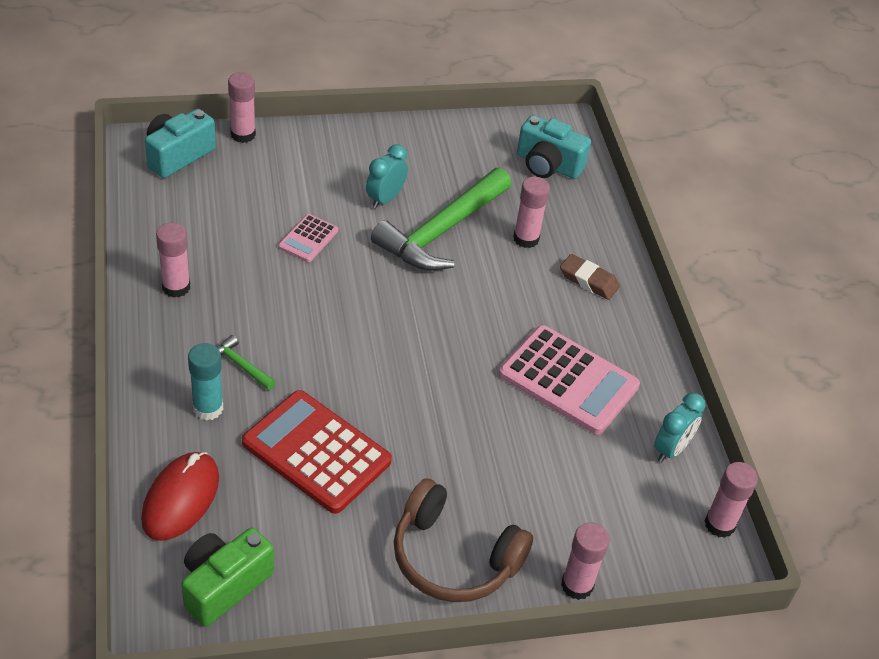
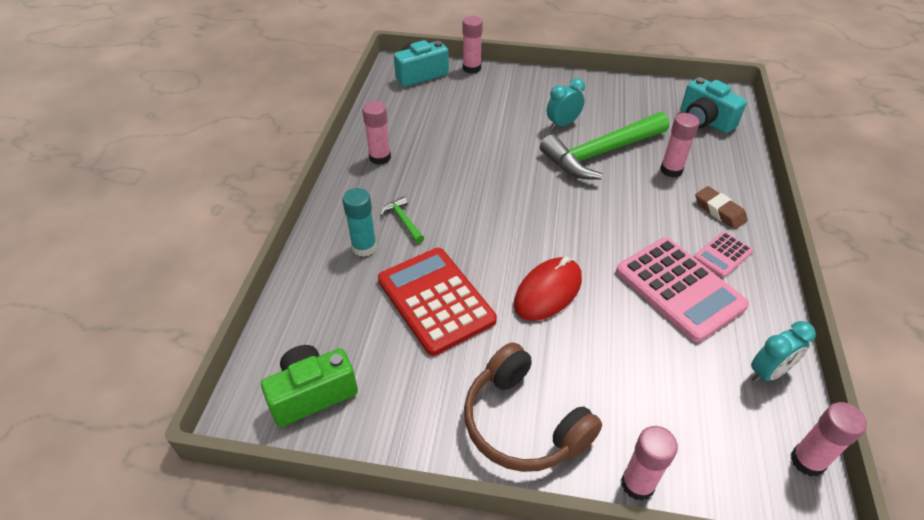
camera: 25 degrees right, 0 degrees up
red mouse [141,452,219,541] -> red mouse moved to [514,257,582,321]
pink calculator [278,214,338,262] -> pink calculator moved to [694,232,753,278]

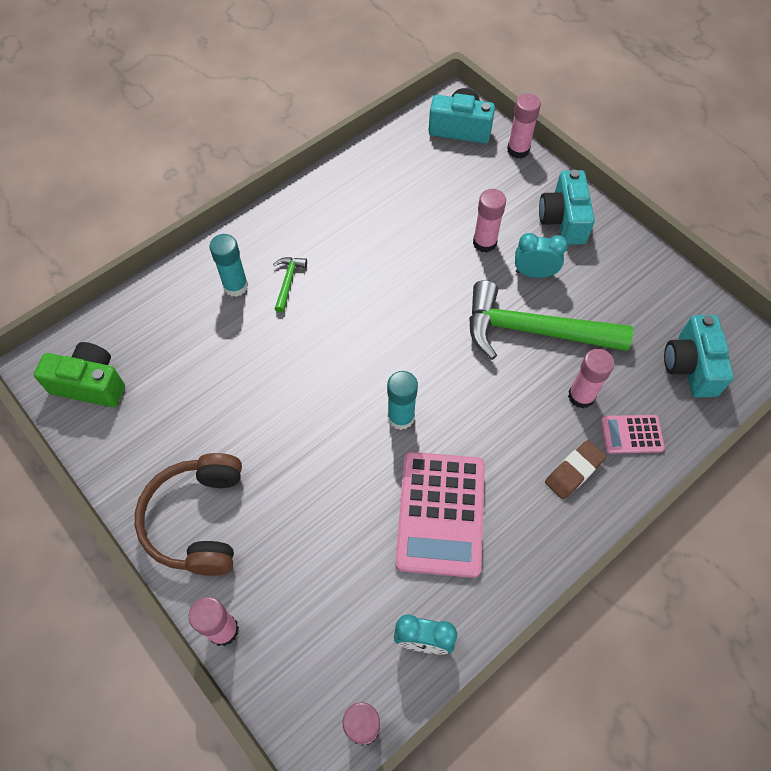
camera: 40 degrees right, 15 degrees up
pink glue stick [362,101,391,165] -> pink glue stick moved to [473,189,506,253]
red calculator [378,248,497,356] -> none
red mouse [514,257,582,321] -> none
pink calculator [694,232,753,278] -> pink calculator moved to [601,415,665,454]
brown eraser [695,186,748,229] -> brown eraser turned 45 degrees clockwise [545,440,606,500]
none -> turquoise glue stick [387,371,418,430]
none -> turquoise camera [539,170,595,245]

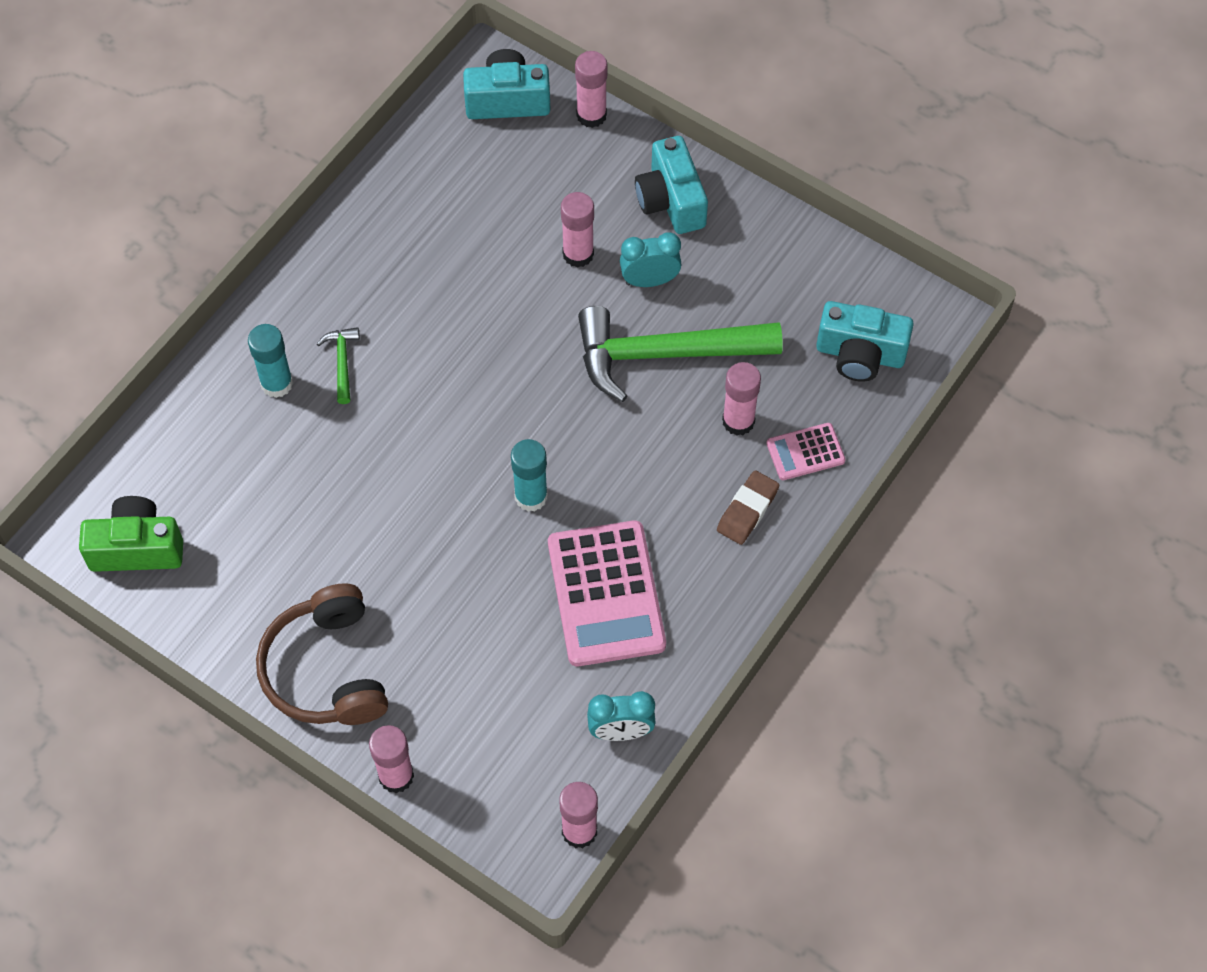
camera: 15 degrees left, 0 degrees up
turquoise camera [664,315,734,397] -> turquoise camera turned 60 degrees counterclockwise [816,301,914,382]

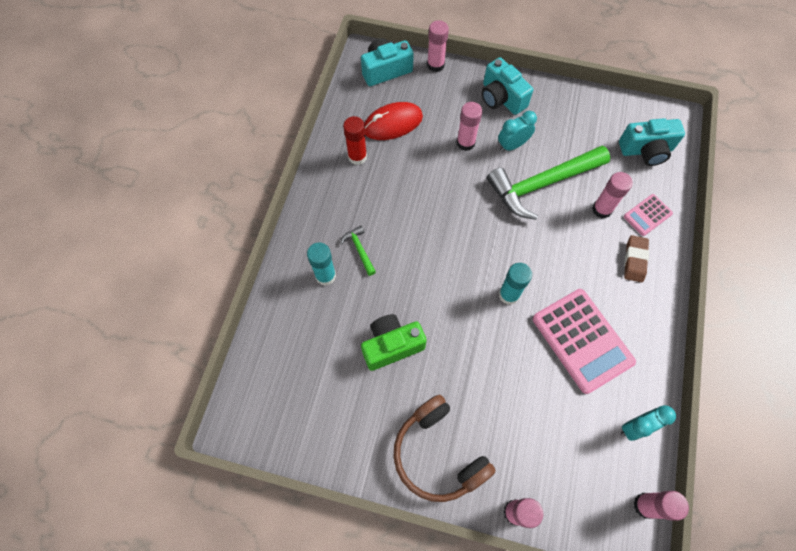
camera: 20 degrees left, 5 degrees up
green camera [79,496,183,572] -> green camera moved to [361,314,427,371]
none -> red glue stick [343,116,367,165]
none -> red mouse [364,102,423,140]

